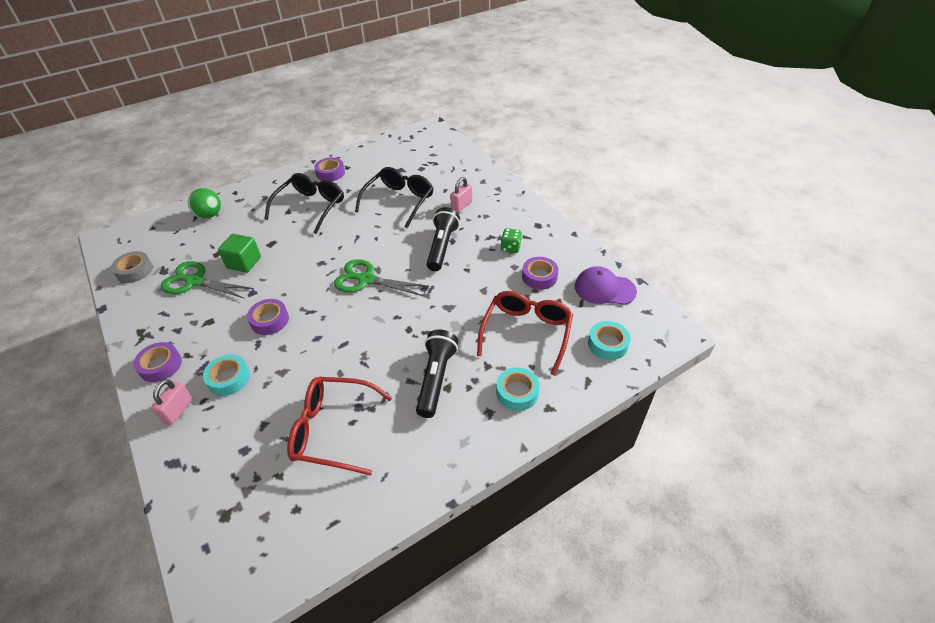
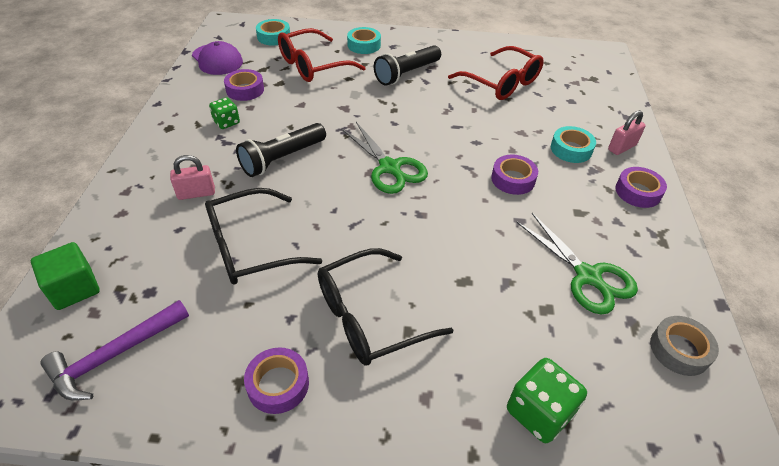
camera: 145 degrees left, 0 degrees up
green ball [188,188,221,218] -> green dice [507,358,587,443]
green cube [218,234,261,273] -> green cube moved to [31,242,100,310]
none -> purple hammer [40,300,189,401]

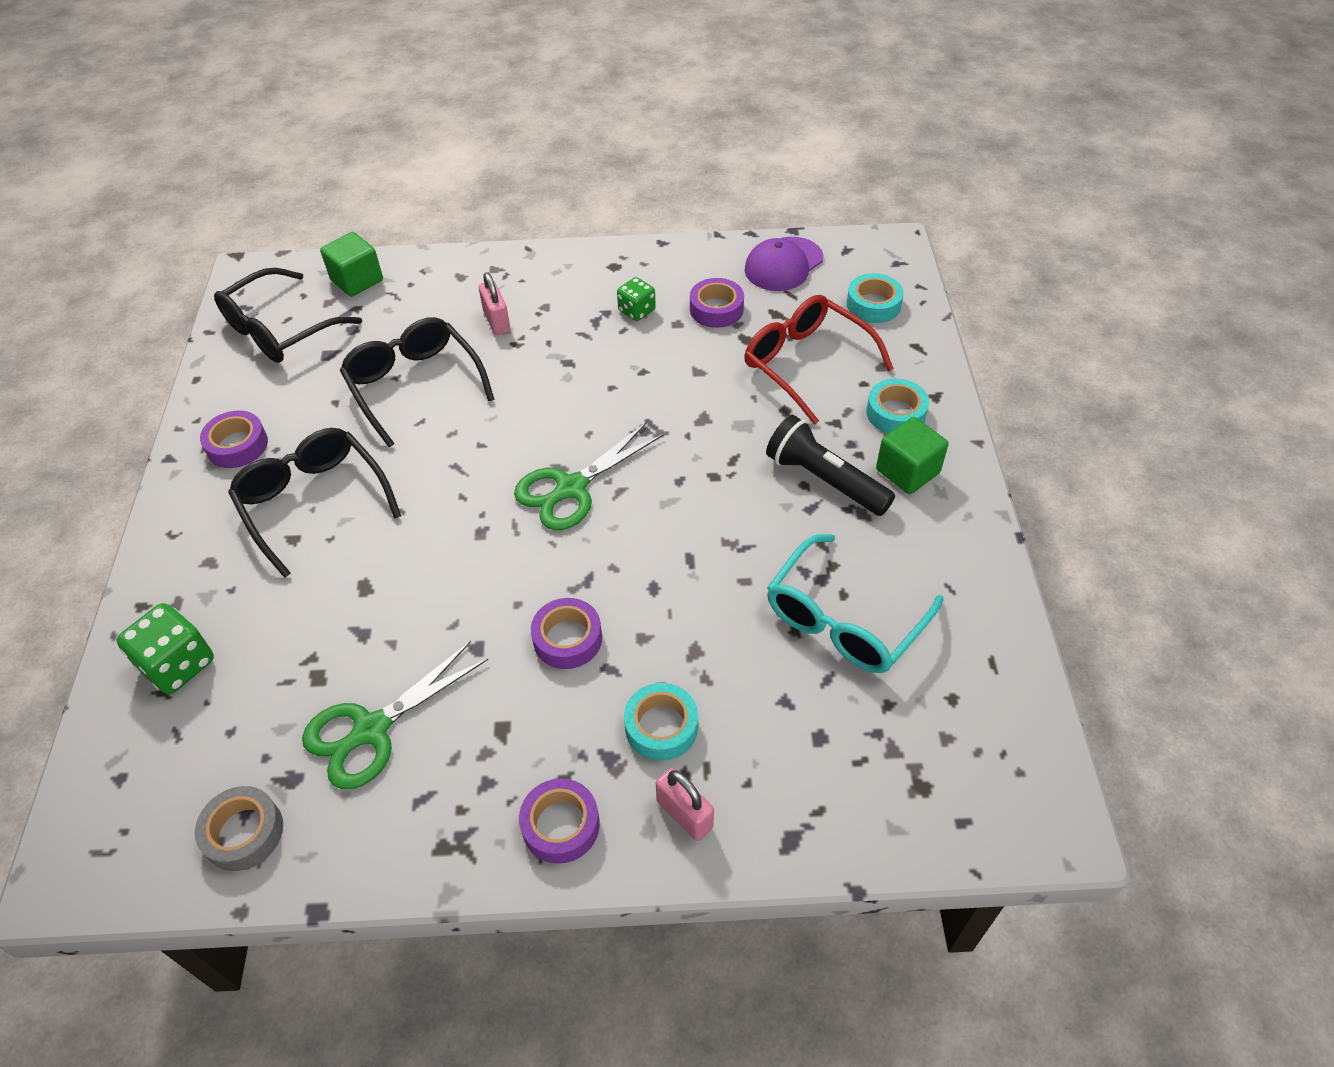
camera: 85 degrees right, 5 degrees up
purple hammer [40,300,189,401] -> black glasses [214,268,362,363]
black flashlight [236,123,326,177] -> none
red glasses [448,46,544,100] -> turquoise glasses [767,534,944,673]
none -> green cube [876,417,948,494]

